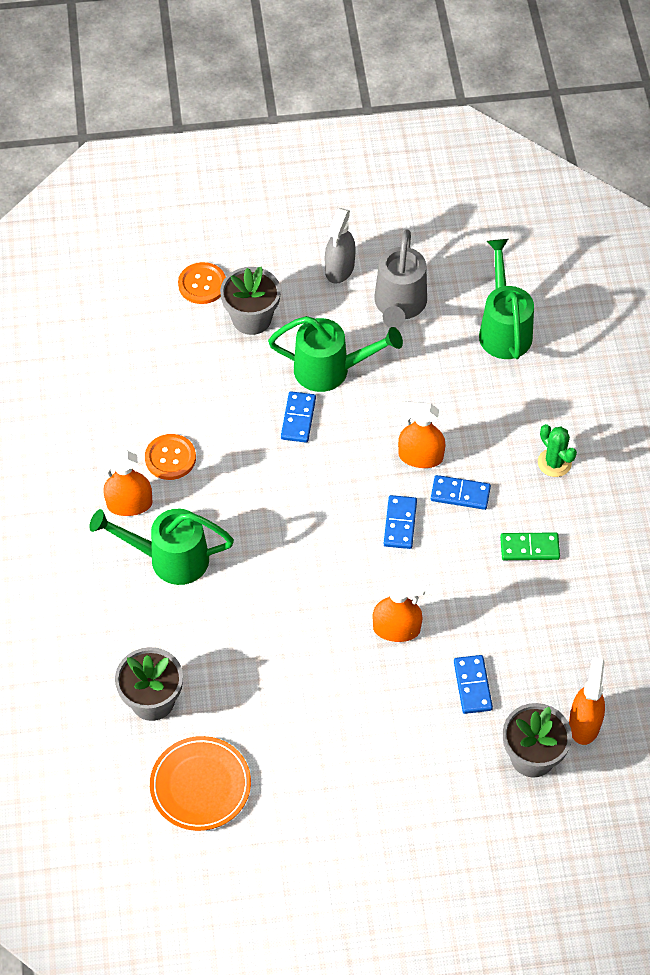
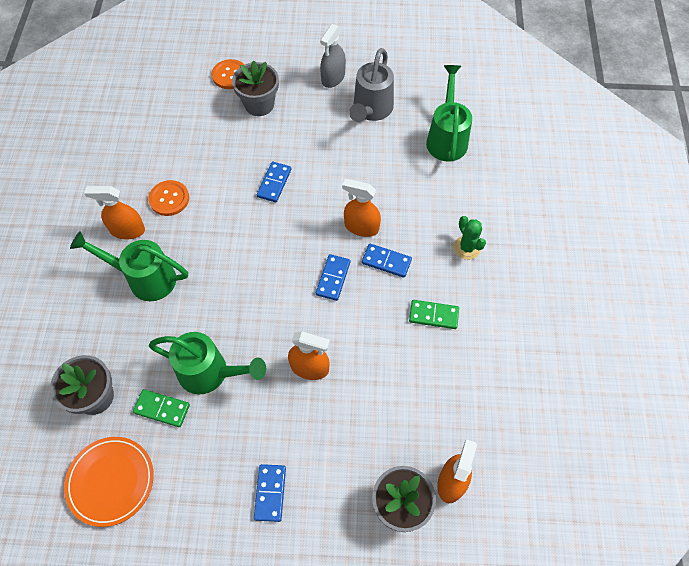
camera: 10 degrees right, 5 degrees up
green watering can [268,316,403,392] -> green watering can moved to [149,332,266,394]
blue domino [454,655,493,714] -> blue domino moved to [254,464,286,522]
none -> green domino [133,389,190,427]

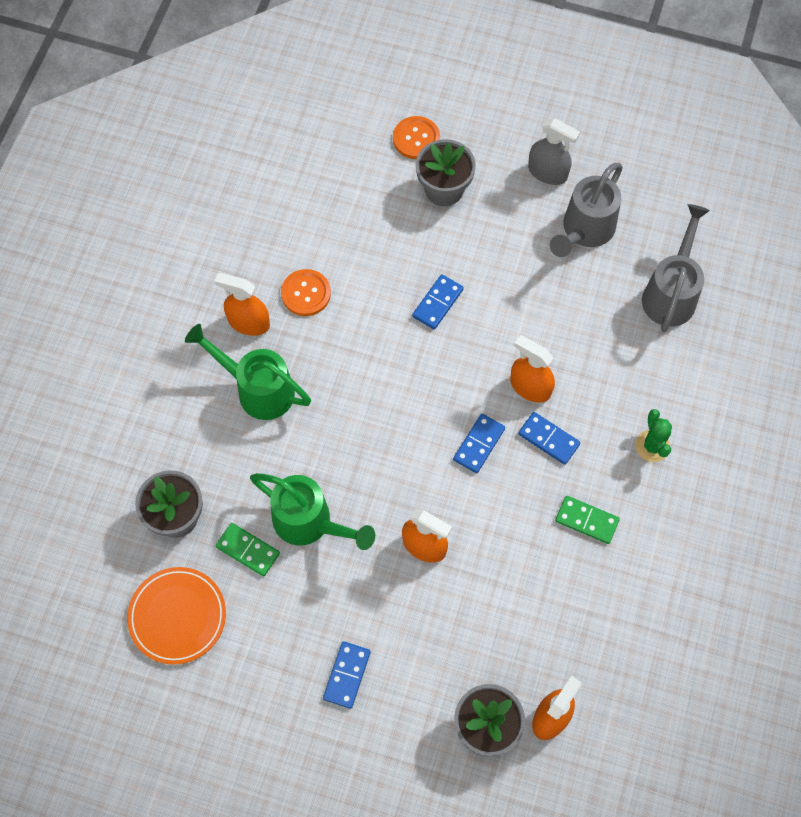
camera: 15 degrees right, 5 degrees up
grey spray bottle [320,24,346,88] -> grey spray bottle turned 105 degrees counterclockwise [528,118,580,185]
green watering can [426,65,472,162] -> grey watering can [642,204,710,332]

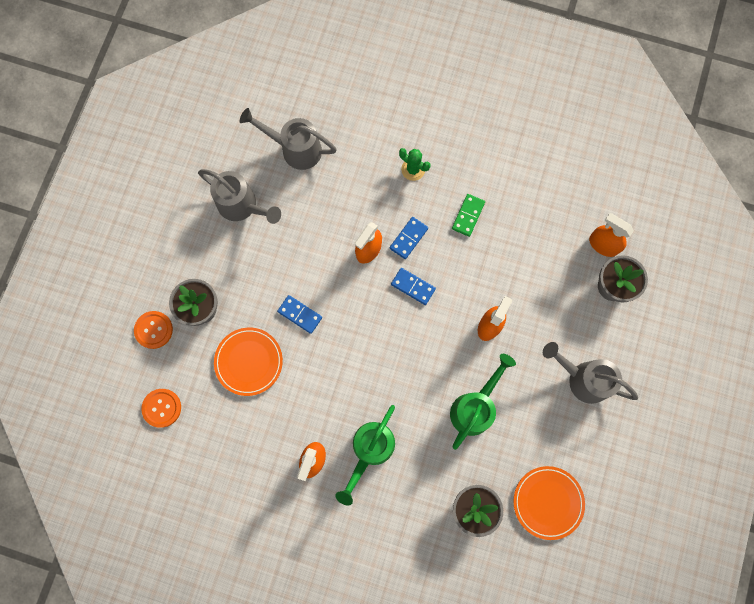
camera: 90 degrees left, 10 degrees up
green domino [216,523,280,576] -> none
orange button [281,269,331,316] -> orange button moved to [141,389,181,428]
blue domino [323,641,370,709] -> grey watering can [543,342,638,404]
grey spray bottle [528,118,580,185] -> none
green cactus [635,409,672,462] -> green cactus turned 45 degrees clockwise [399,148,430,181]
none -> orange plate [214,328,283,396]

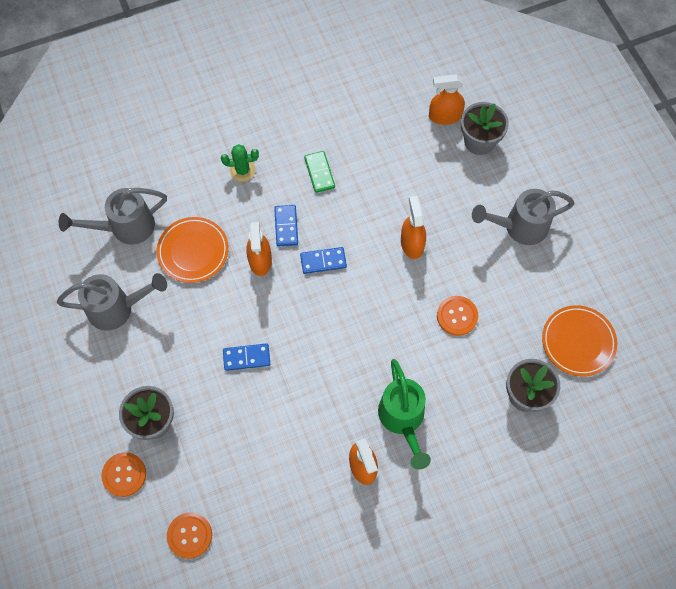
camera: 40 degrees left, 10 degrees down
orange plate [214,328,283,396] -> orange plate moved to [157,217,229,283]
green watering can [450,354,516,450] -> orange button [437,296,478,336]

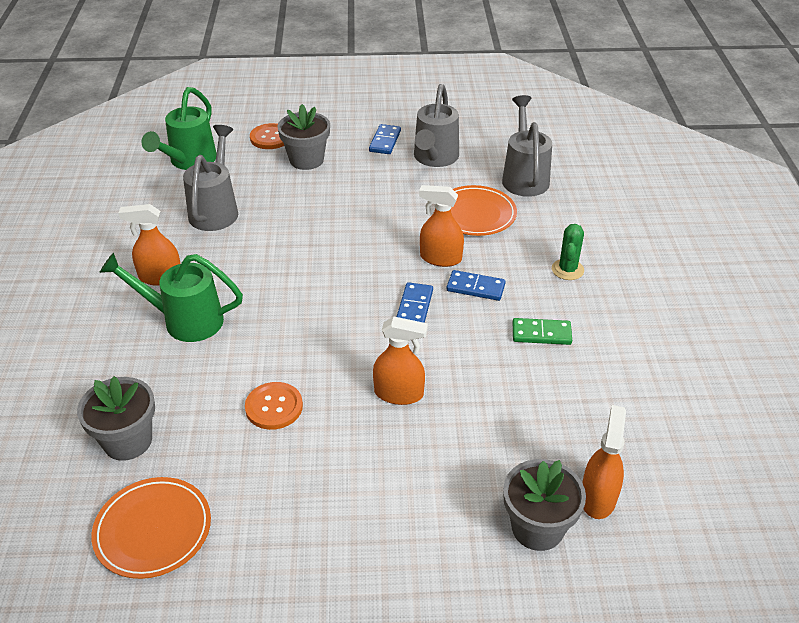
camera: 110 degrees right, 25 degrees down
orange button [167,512,212,559] -> green watering can [141,87,217,170]
blue domino [223,343,270,371] -> blue domino moved to [369,124,401,154]
grey watering can [472,189,575,245] -> grey watering can moved to [183,125,238,231]

